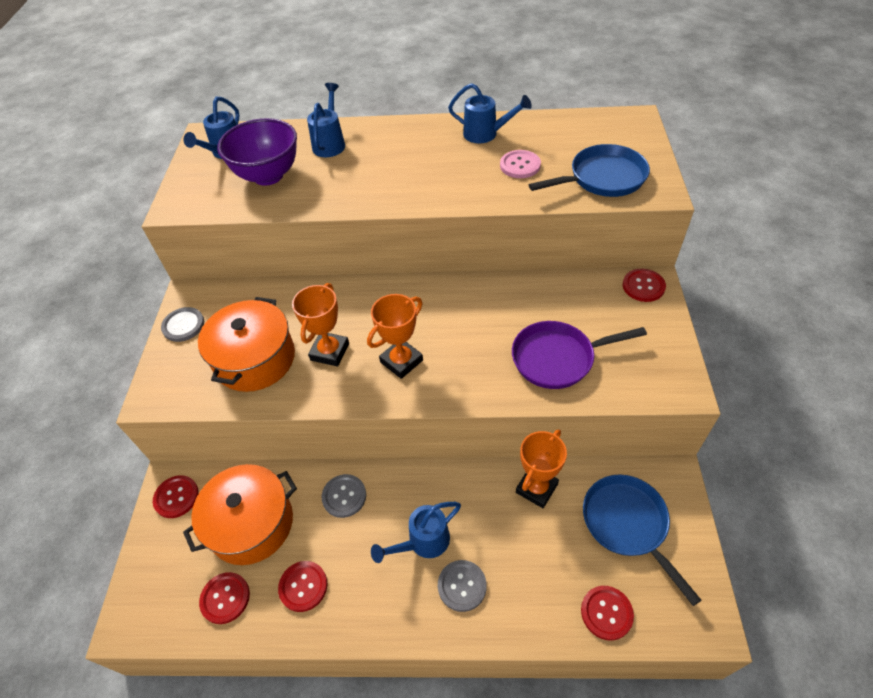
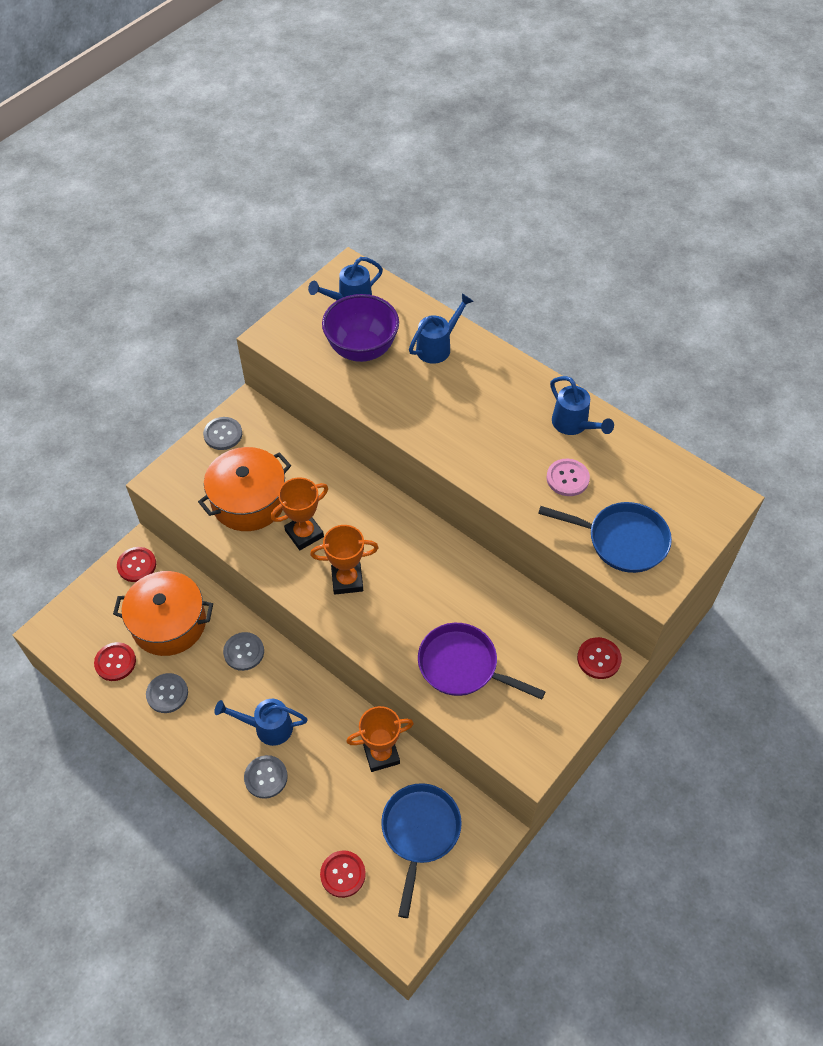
camera: 35 degrees right, 5 degrees up
red button [278,561,327,612] -> grey button [146,673,188,713]

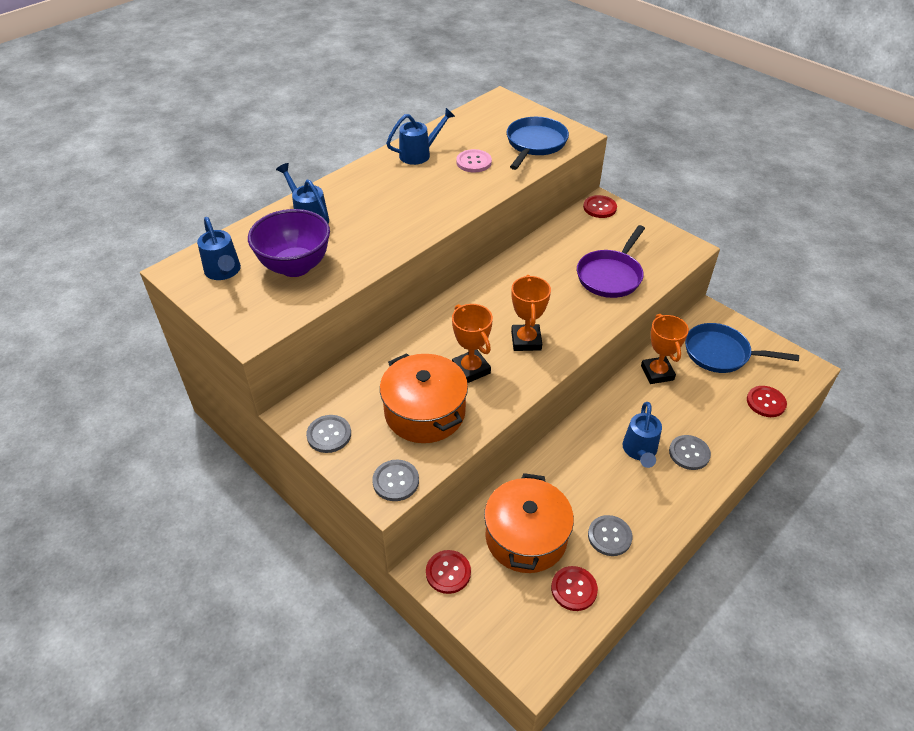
camera: 85 degrees left, 10 degrees down
grey button [223,632,264,671] -> grey button moved to [372,460,419,501]

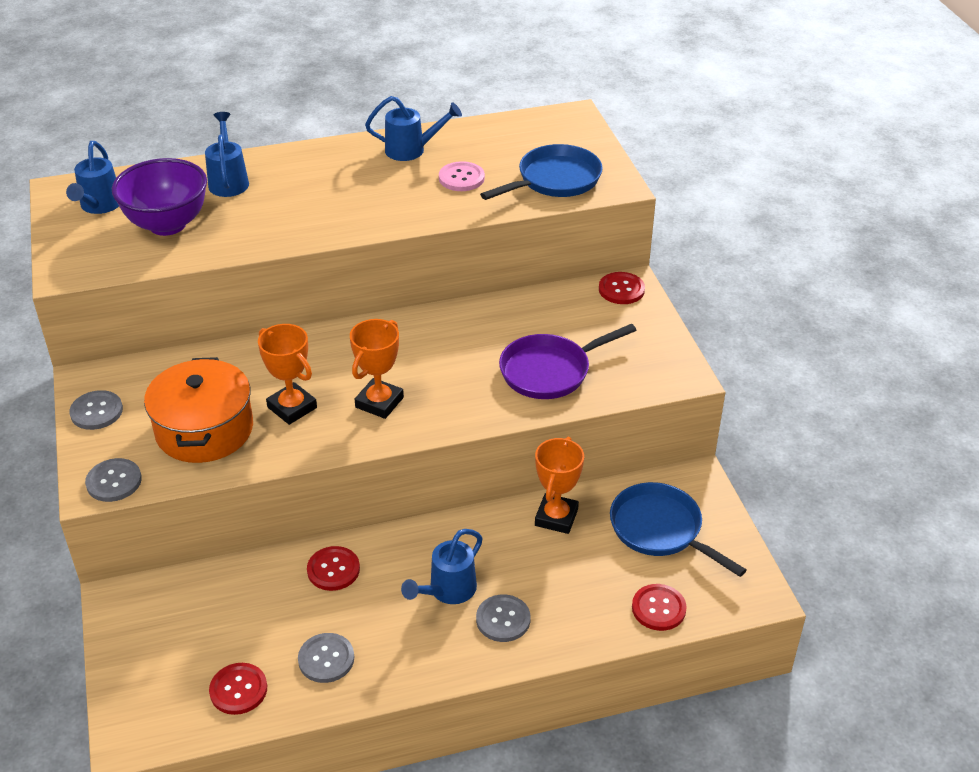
camera: 30 degrees right, 5 degrees down
red button [426,550,471,594] -> red button moved to [307,546,360,591]
orange trophy [452,304,493,383] -> orange trophy turned 45 degrees counterclockwise [258,324,317,425]
orange pot [484,473,574,573] -> none

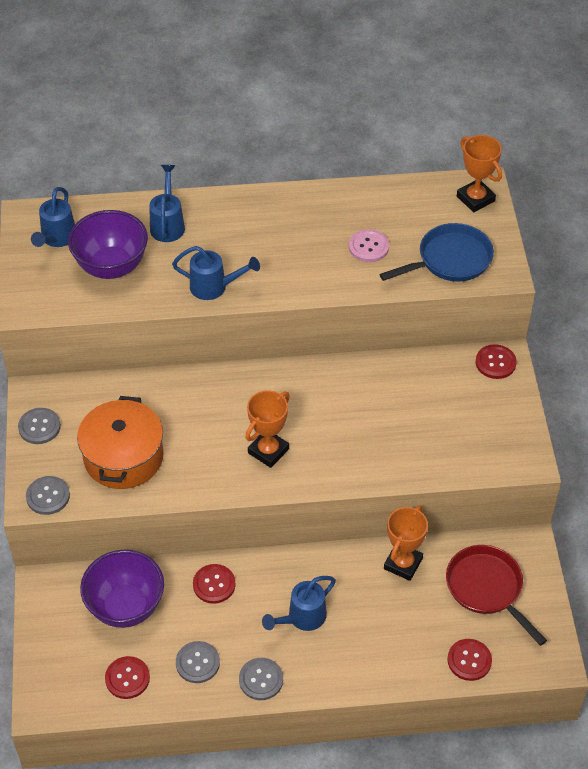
camera: 10 degrees right, 10 degrees up
orange trophy [258,324,317,425] -> orange trophy moved to [457,135,502,212]
blue watering can [365,96,462,161] -> blue watering can moved to [172,246,260,300]
grey button [476,594,531,642] -> grey button moved to [239,658,283,700]
purple pan [499,324,636,399] -> none
blue pan [610,482,746,577] -> red pan [446,545,547,646]
none -> purple bowl [80,550,164,628]

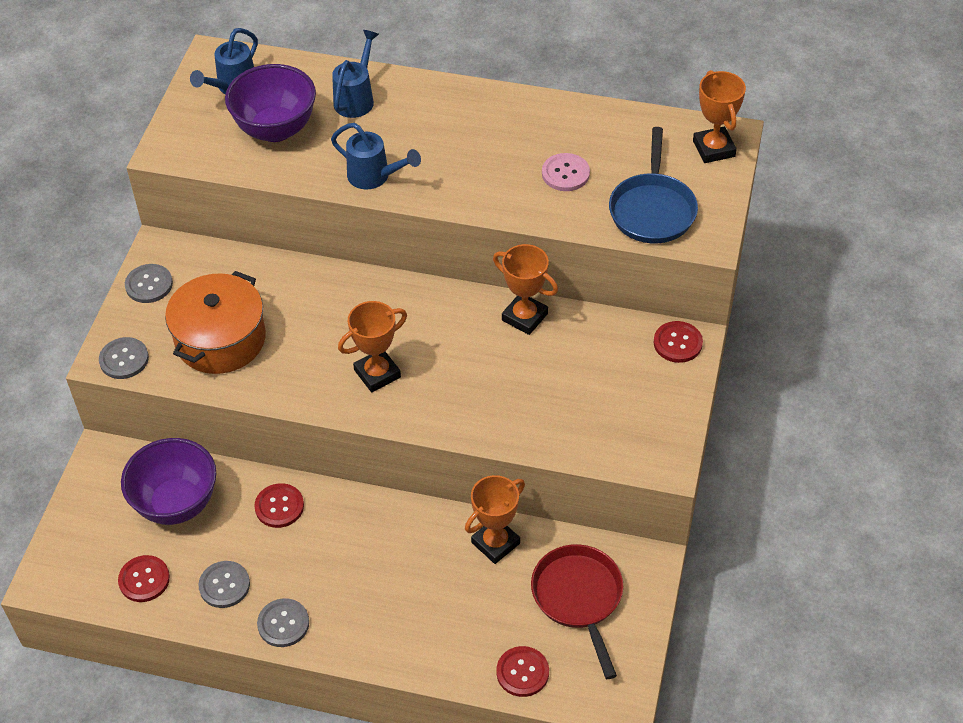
camera: 20 degrees right, 0 degrees up
blue watering can [262,576,336,631] -> none
blue pan [379,223,494,282] -> blue pan turned 105 degrees clockwise [609,127,698,243]
none -> orange trophy [493,244,558,335]

